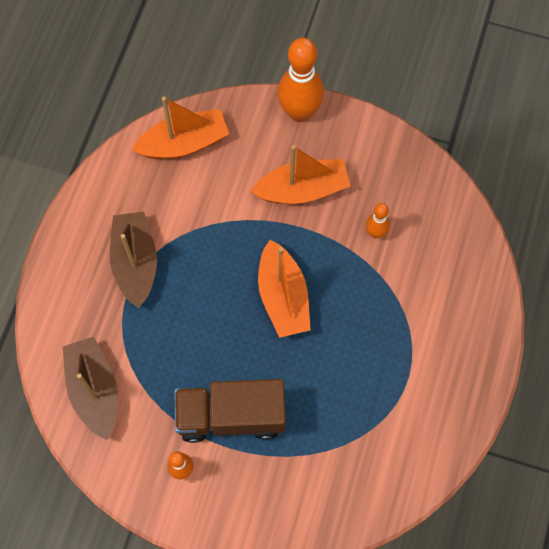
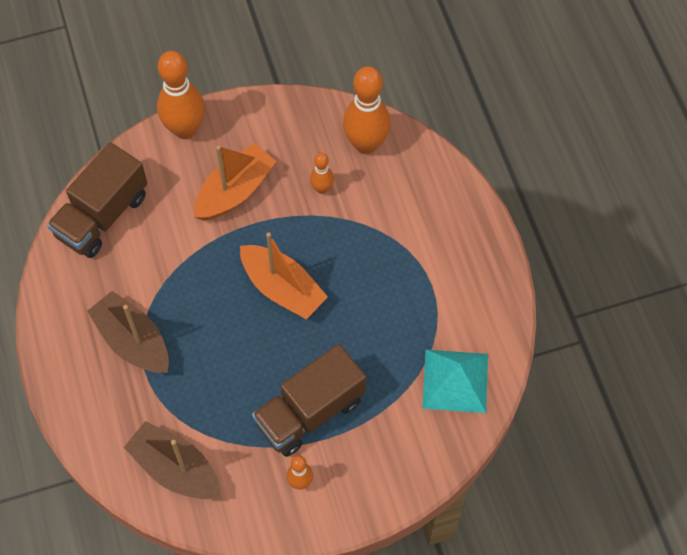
camera: 35 degrees left, 5 degrees down
orange boat [132,97,229,159] -> brown truck [47,142,148,258]
none -> orange bowling pin [343,66,391,154]
none -> turquoise pyramid [422,350,488,413]

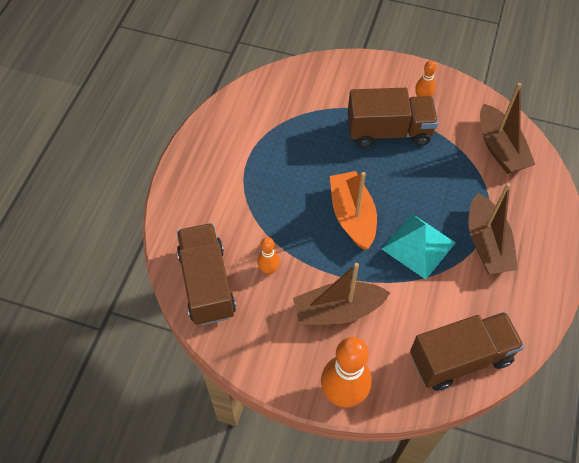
camera: 145 degrees left, 5 degrees down
orange boat [194,143,276,221] -> brown boat [293,263,390,326]
orange bowling pin [343,66,391,154] -> brown truck [177,223,236,325]
turquoise pyramid [422,350,488,413] -> turquoise pyramid moved to [382,214,456,280]

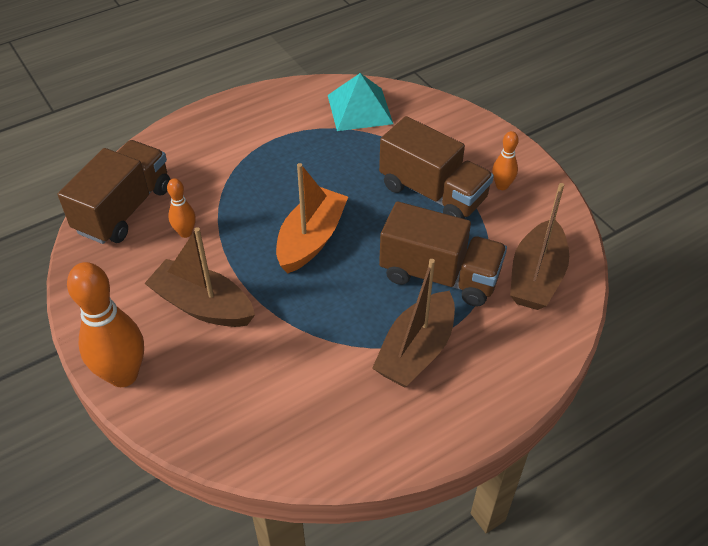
camera: 40 degrees right, 10 degrees down
turquoise pyramid [382,214,456,280] -> turquoise pyramid moved to [328,73,393,131]
brown truck [410,312,524,391] -> brown truck moved to [379,201,507,307]

